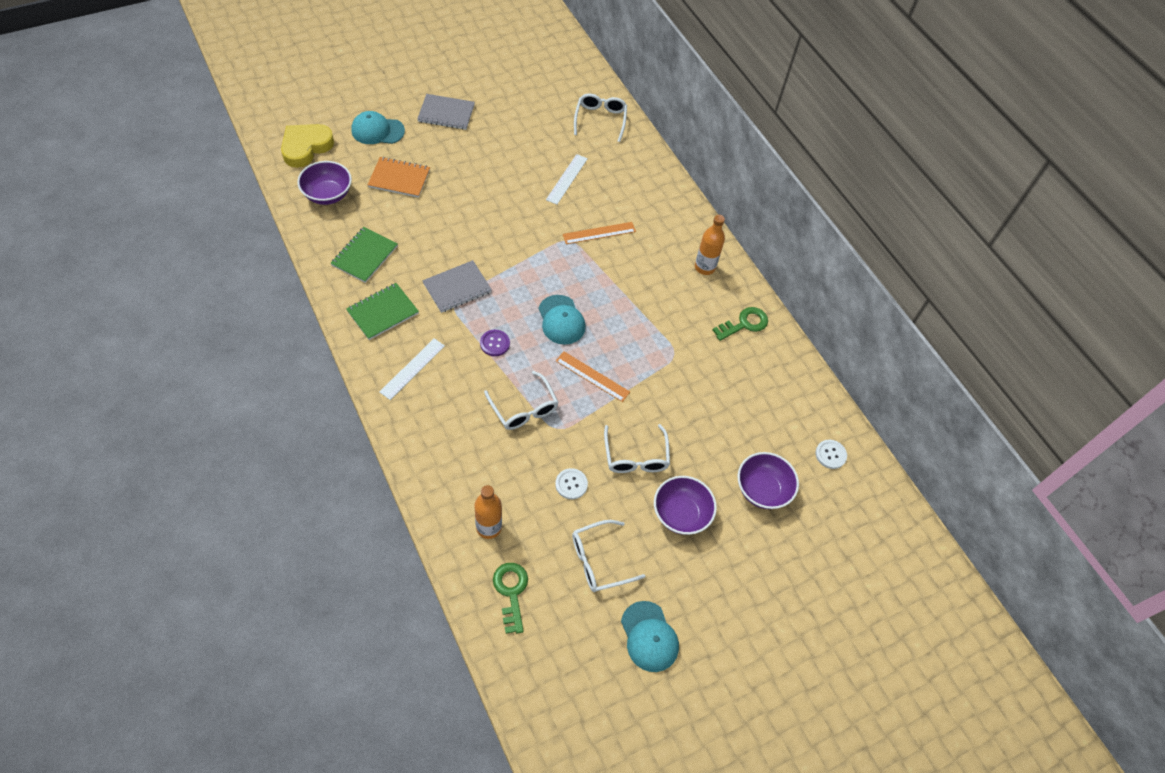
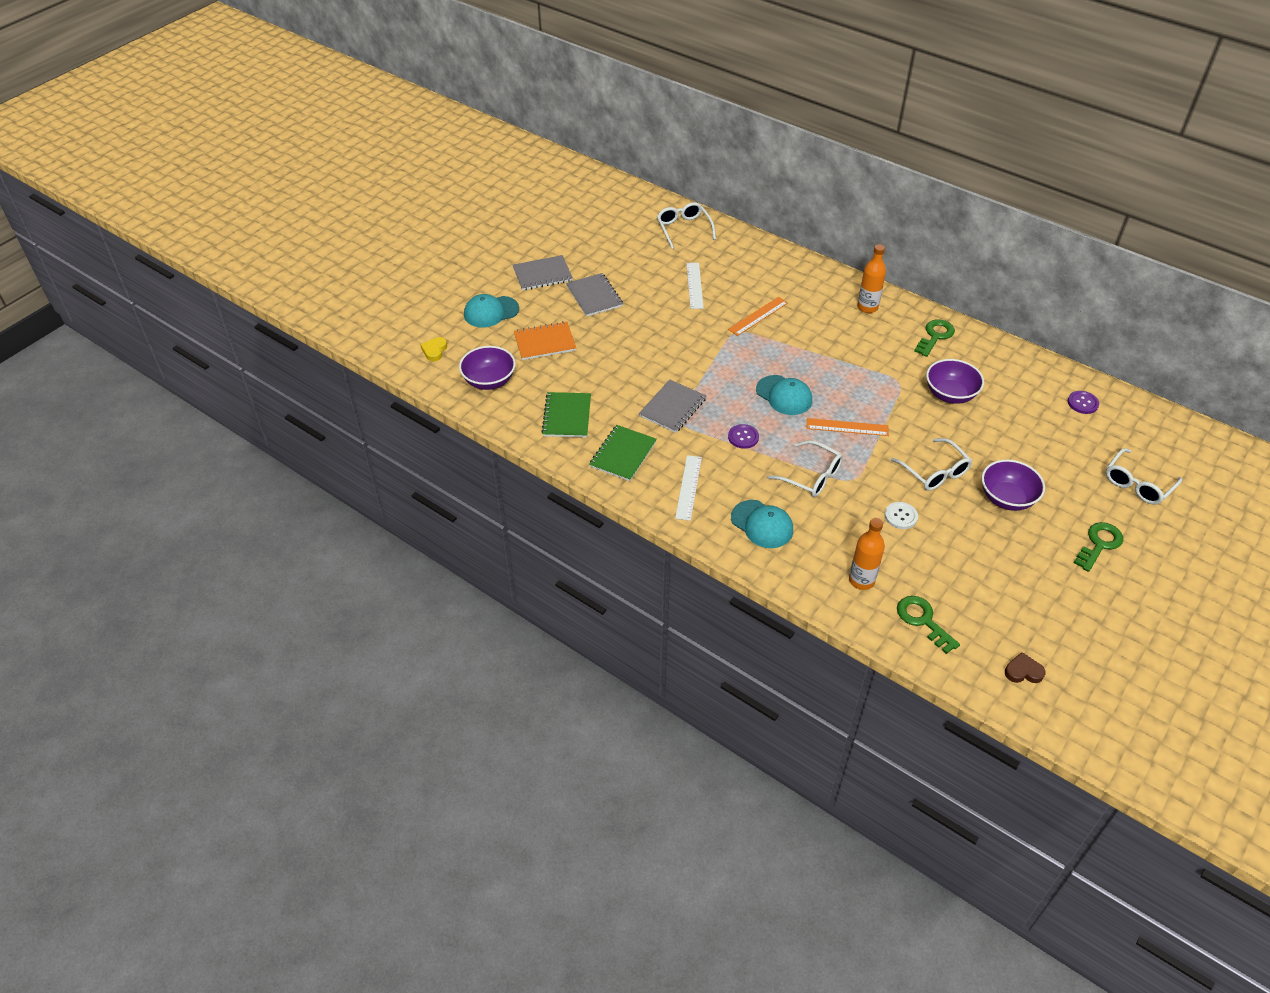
camera: 20 degrees left, 10 degrees down
yellow heart [281,124,334,168] -> yellow heart [421,337,447,361], size x0.50
white glasses [572,520,646,592] -> white glasses moved to [1106,448,1182,505]
turquoise cap [621,601,679,672] -> turquoise cap moved to [731,500,793,548]
purple bowl [738,452,799,509] -> purple bowl moved to [926,359,984,404]
white button [816,440,847,469] -> purple button [1068,391,1099,414]
none -> grey notebook [566,273,623,317]
none -> brown heart [1005,652,1046,683]
none -> green key [1074,522,1123,572]

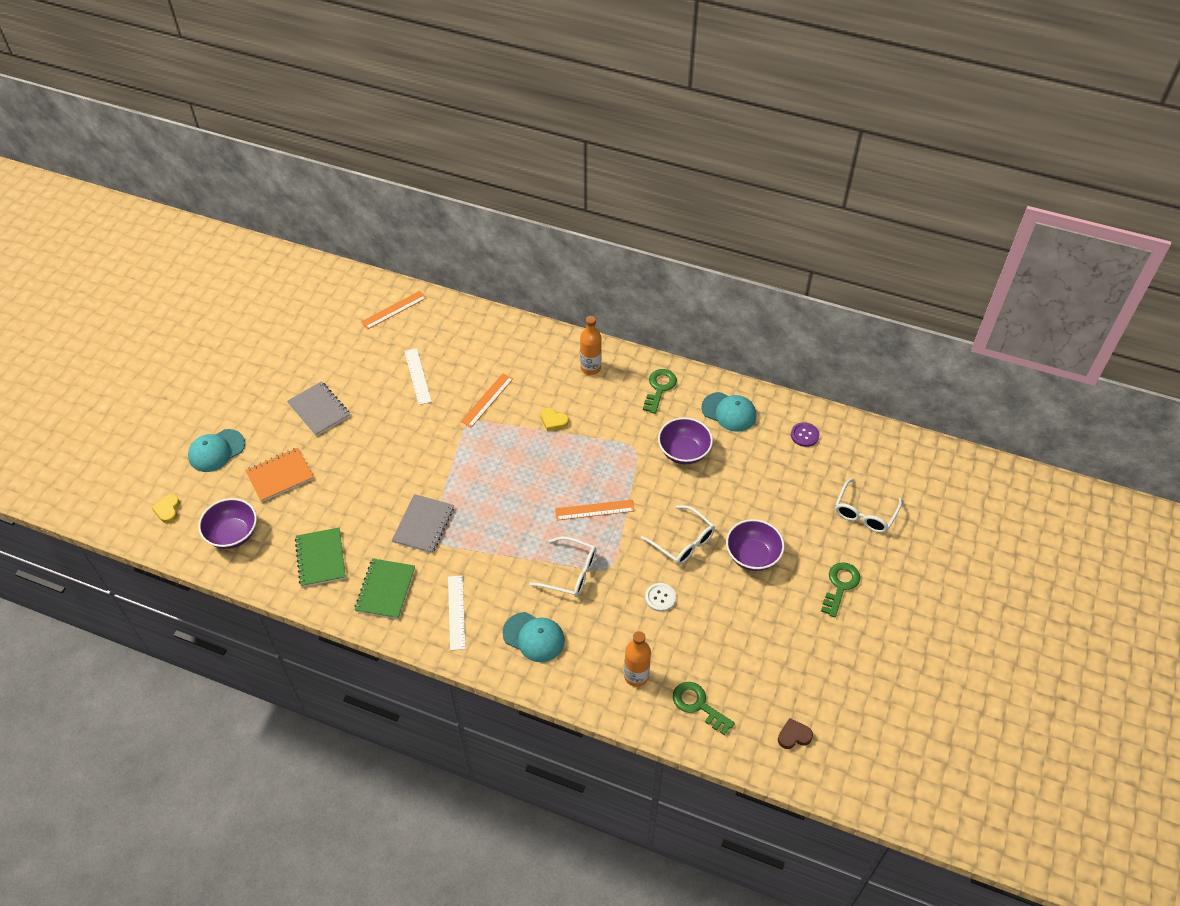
camera: 15 degrees left, 5 degrees up
grey notebook [513,255,573,291] -> none
white glasses [657,202,716,249] -> orange ruler [361,291,426,330]
purple button [728,424,759,449] -> none
turquoise cap [756,375,812,415] -> turquoise cap moved to [701,392,756,432]
none -> yellow heart [541,408,569,431]

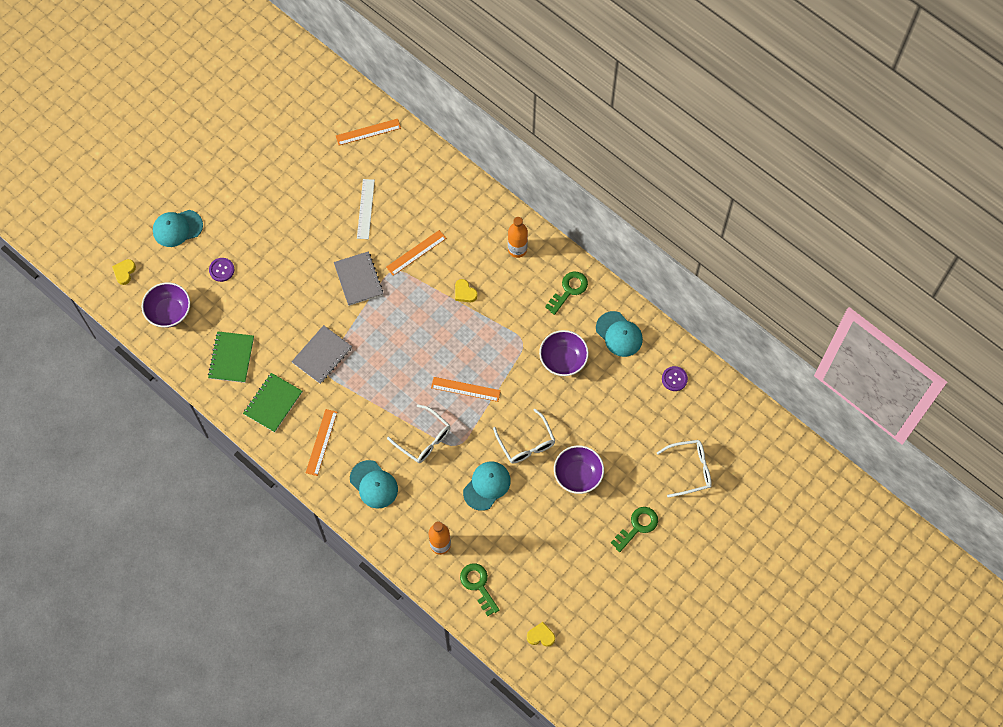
camera: 20 degrees right, 15 degrees up
orange notebook [245,448,314,502] -> purple button [209,258,234,282]
grey notebook [287,381,350,436] -> grey notebook moved to [334,251,384,306]
white ruler [448,575,466,651] -> orange ruler [306,409,337,476]
white button [645,583,676,612] -> turquoise cap [463,462,511,511]
brown heart [778,718,813,749] -> yellow heart [527,622,555,647]
white glasses [835,478,902,533] -> white glasses turned 150 degrees counterclockwise [657,440,712,497]

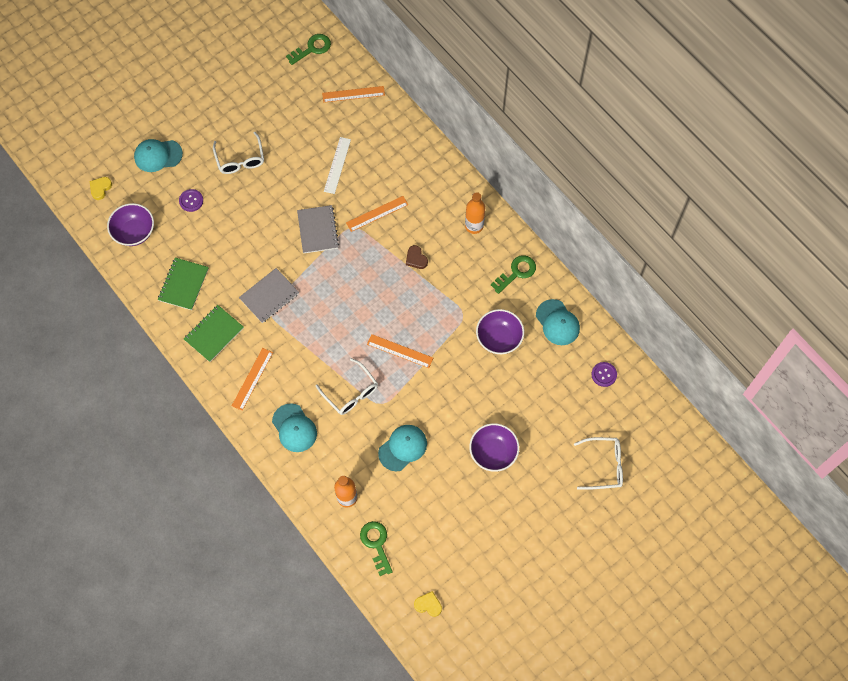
camera: 10 degrees right, 0 degrees up
yellow heart [455,279,478,302] -> brown heart [406,245,428,269]
white glasses [493,409,555,464] -> white glasses moved to [213,132,264,174]
green key [611,507,658,552] -> green key moved to [286,34,331,65]

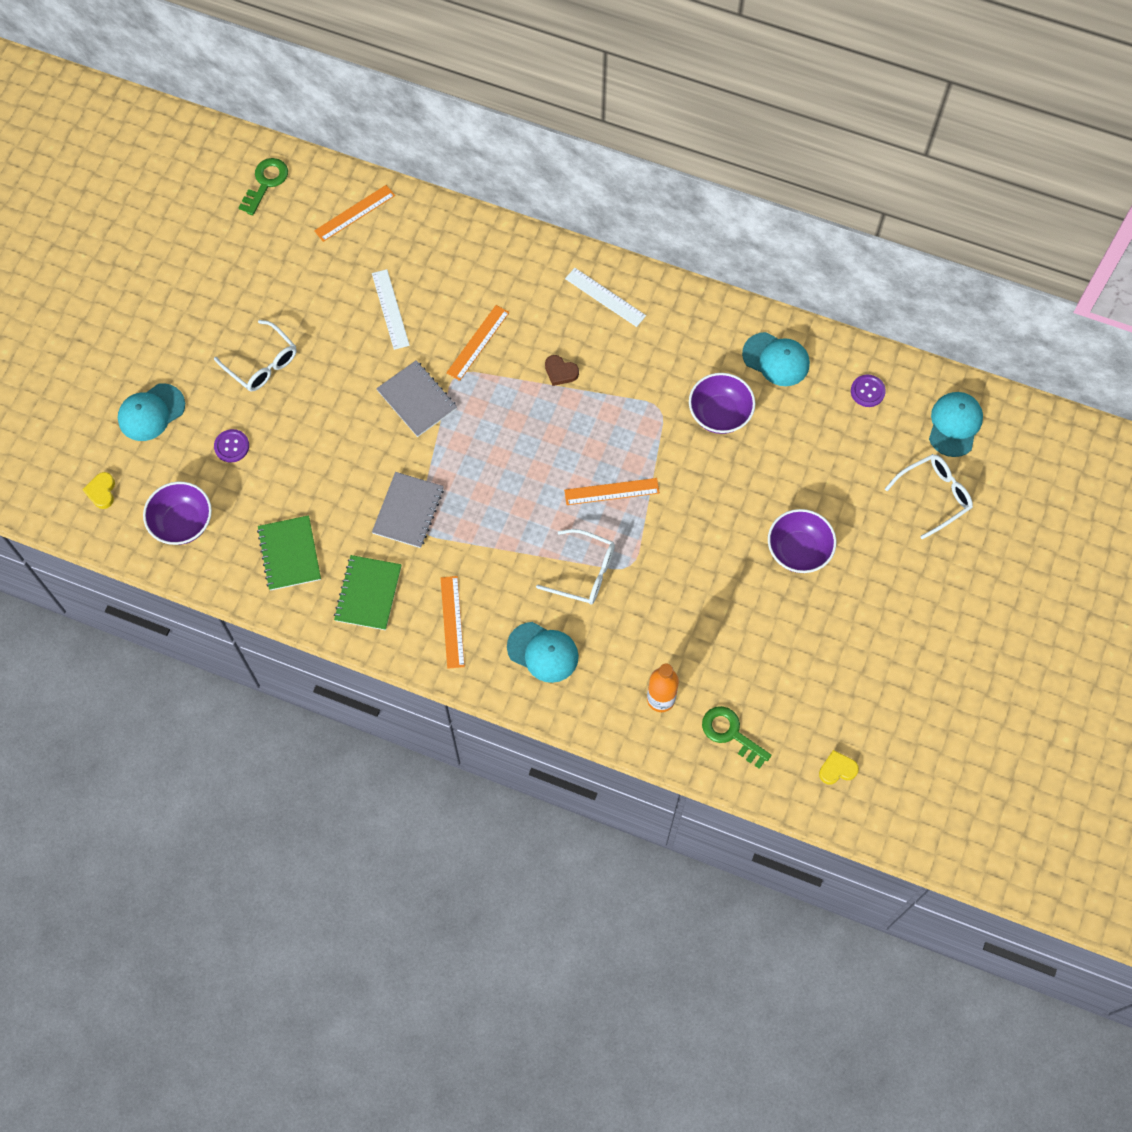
camera: 30 degrees left, 0 degrees up
turquoise cap [378,425,427,471] -> turquoise cap moved to [929,392,983,457]
orange bottle [465,192,485,234] -> white ruler [565,268,646,327]
green key [491,255,536,294] -> none

